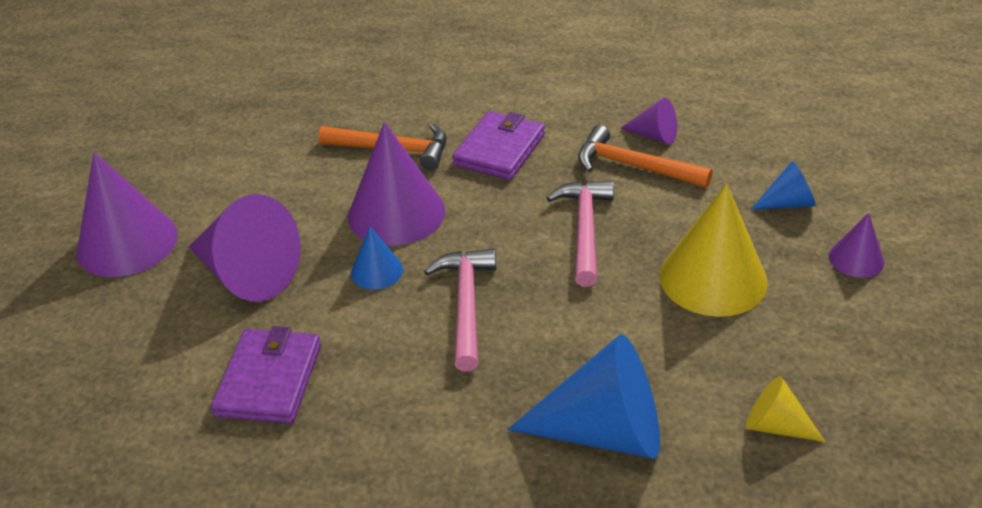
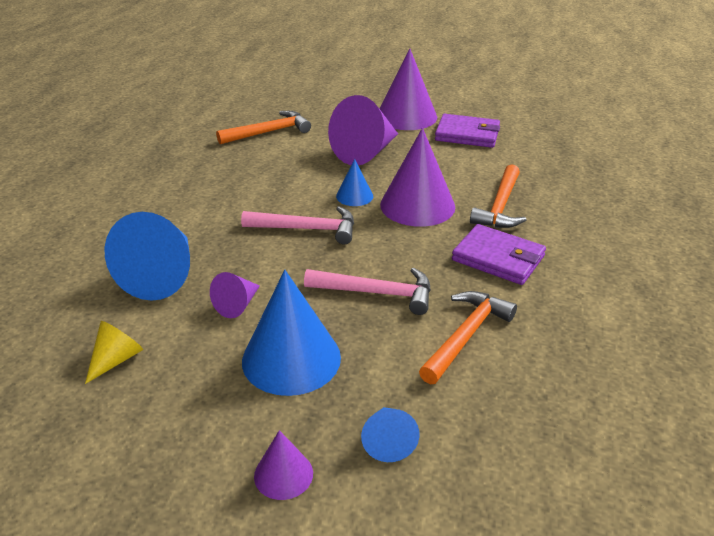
camera: 95 degrees right, 5 degrees down
purple wallet [211,326,321,424] -> purple wallet moved to [435,114,500,148]
purple cone [620,98,677,144] -> purple cone moved to [210,272,260,318]
yellow cone [659,184,767,317] -> blue cone [242,270,341,396]
none -> orange hammer [216,111,311,144]

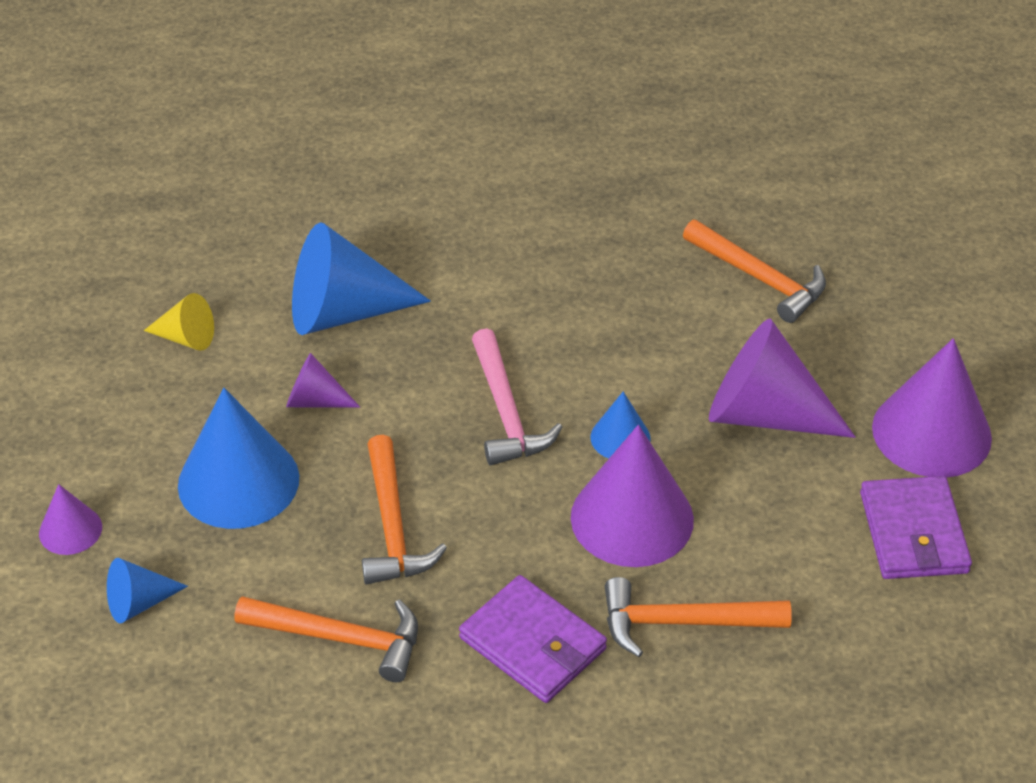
camera: 70 degrees right, 10 degrees up
pink hammer [304,268,431,315] -> orange hammer [362,435,447,585]
purple wallet [452,224,546,285] -> purple wallet turned 60 degrees counterclockwise [459,575,607,703]

